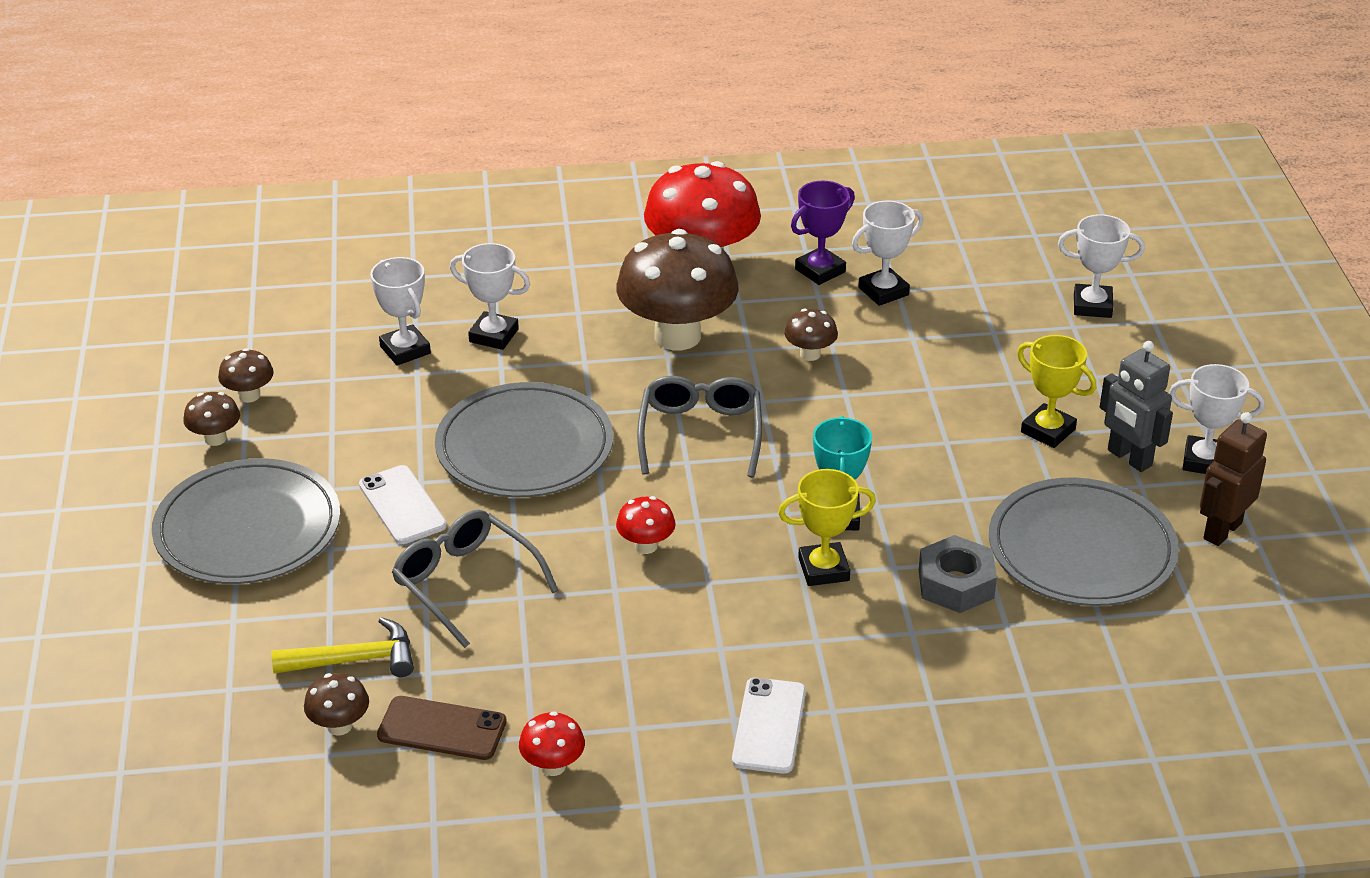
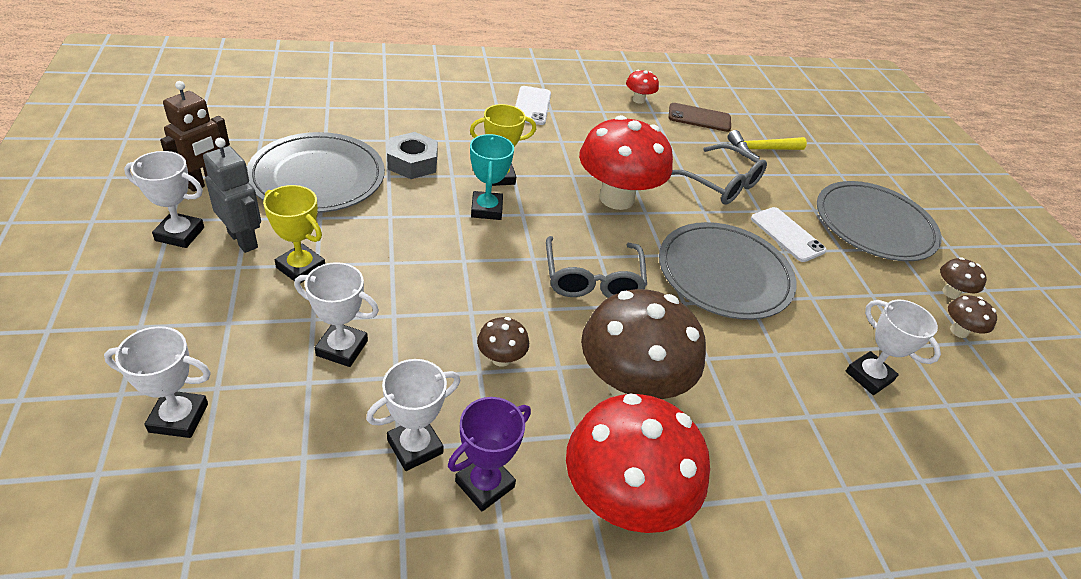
camera: 170 degrees right, 5 degrees up
brown mushroom [304,673,369,736] -> none
white trophy [450,243,530,350] -> white trophy moved to [294,262,379,367]
red mushroom [616,496,676,554] -> red mushroom [579,115,673,210], size x2.29

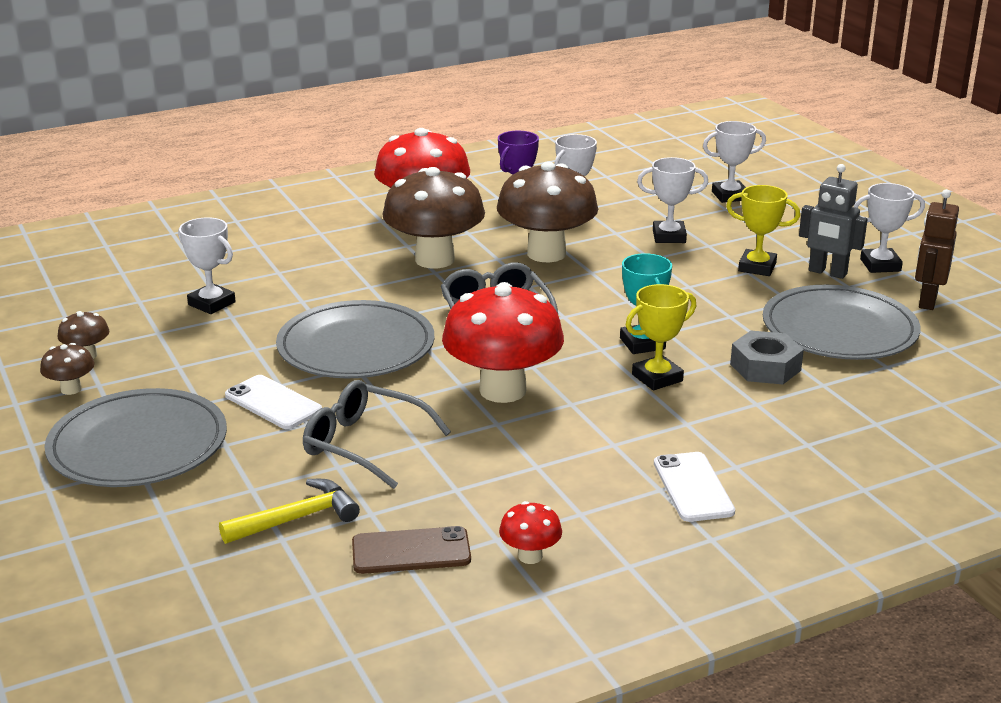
camera: 170 degrees right, 15 degrees down
brown mushroom [477,317,529,367] -> brown mushroom [497,162,598,262], size x2.29

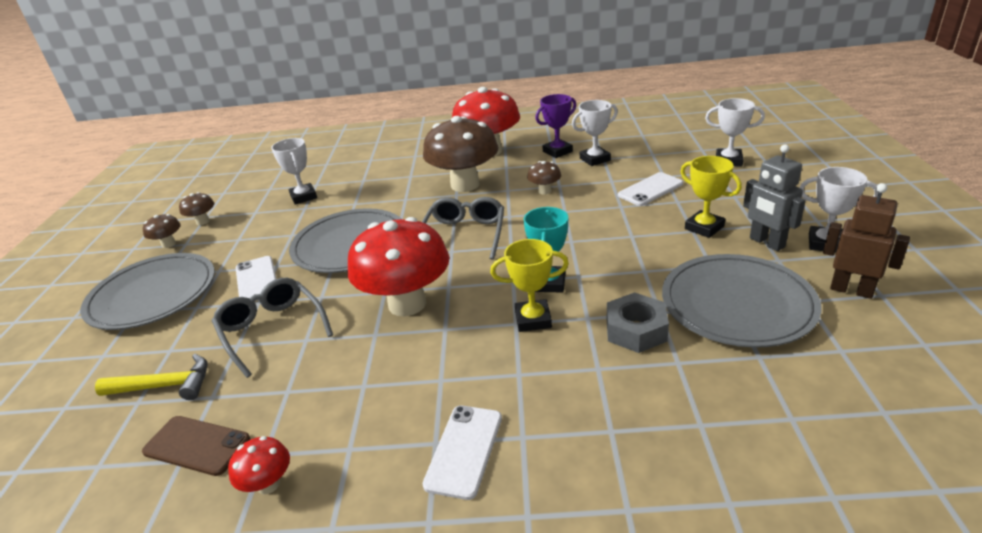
camera: 30 degrees right, 5 degrees up
brown mushroom [497,162,598,262] -> brown mushroom [527,161,561,194], size x0.44
white trophy [637,157,708,243] -> white phone [618,172,683,206]
brown robot [915,189,959,310] -> brown robot turned 75 degrees clockwise [823,183,910,299]

